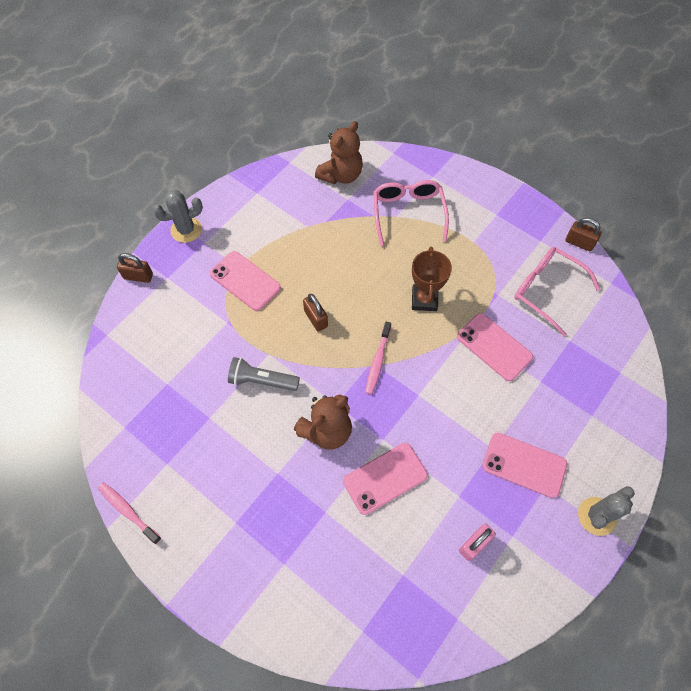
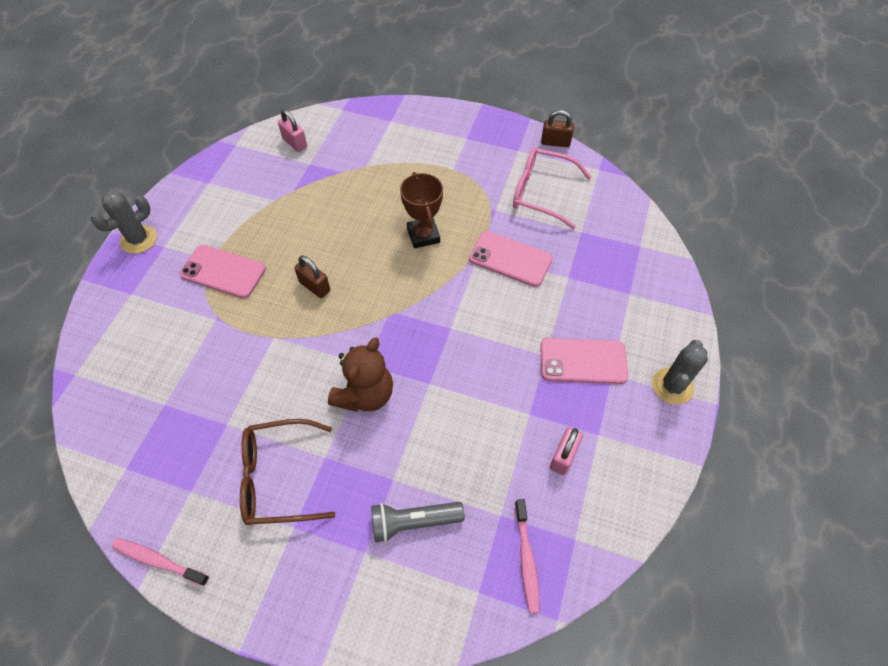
camera: 20 degrees left, 5 degrees down
brown padlock [117,253,153,283] -> none
grey flashlight [228,357,300,391] -> grey flashlight moved to [371,502,465,543]
brown teddy bear [315,121,363,184] -> pink padlock [278,109,307,152]
pink phone [343,443,428,515] -> none
pink toothbrush [365,321,391,395] -> pink toothbrush moved to [515,499,540,613]
pink glasses [373,180,449,246] -> none
none -> brown glasses [240,419,335,525]

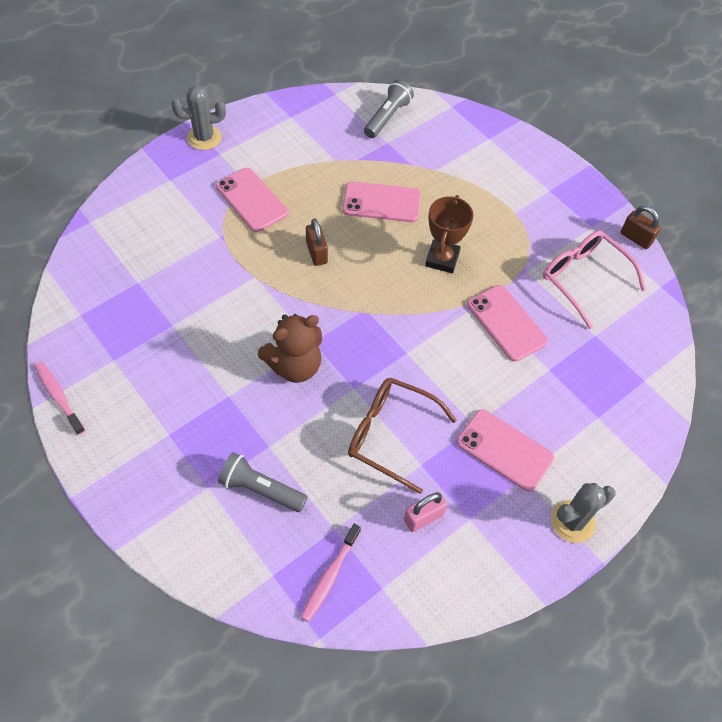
camera: 30 degrees right, 0 degrees up
brown glasses [240,419,335,525] -> brown glasses moved to [348,378,457,494]
pink padlock [278,109,307,152] -> grey flashlight [364,79,414,138]
none -> pink phone [343,182,421,222]

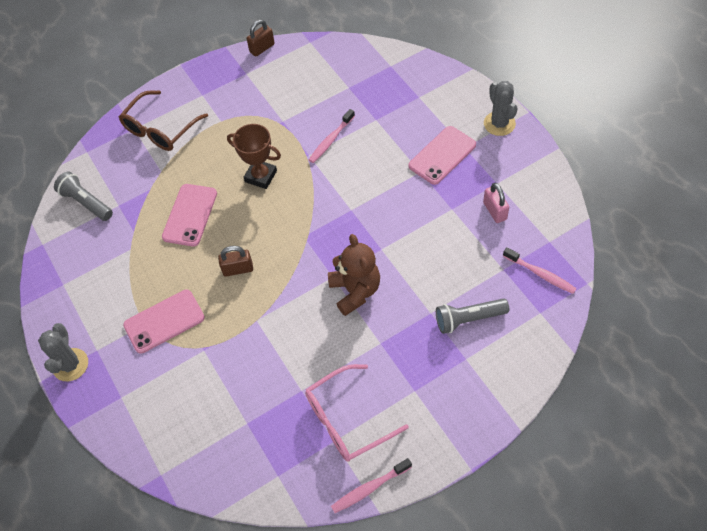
camera: 75 degrees left, 0 degrees up
grey flashlight [218,452,308,512] -> grey flashlight turned 45 degrees clockwise [436,298,509,334]
brown glasses [348,378,457,494] -> brown glasses moved to [119,90,208,151]
pink phone [467,285,548,362] -> pink toothbrush [309,109,355,163]
pink glasses [543,230,646,329] -> pink glasses moved to [305,364,409,462]

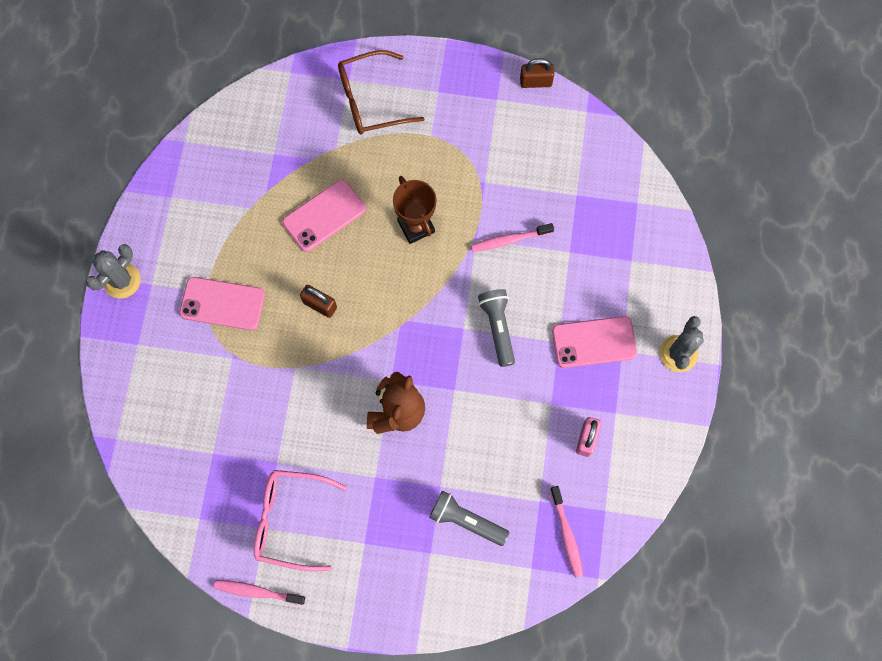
camera: 35 degrees right, 15 degrees up
grey flashlight [54,172,113,221] -> grey flashlight moved to [478,289,515,367]

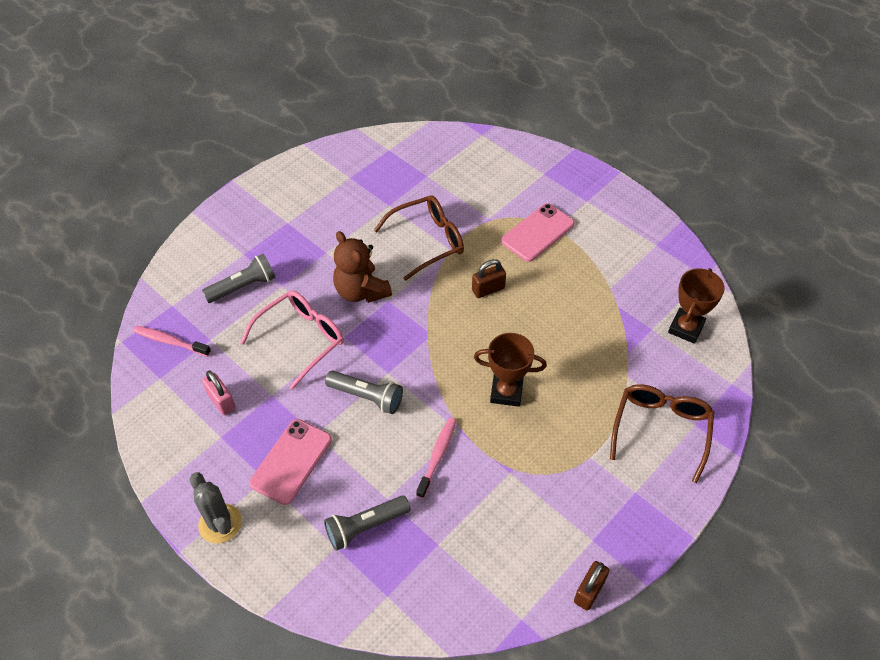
camera: 125 degrees right, 20 degrees down
grey cactus [85,244,141,299] -> none
pink toothbrush [214,580,305,605] -> none
pink glasses [254,470,346,571] -> pink glasses moved to [240,290,344,390]
pink phone [282,179,366,252] -> none
none -> grey flashlight [324,495,411,551]
none -> brown glasses [374,195,464,281]
none -> brown trophy [668,268,725,344]

